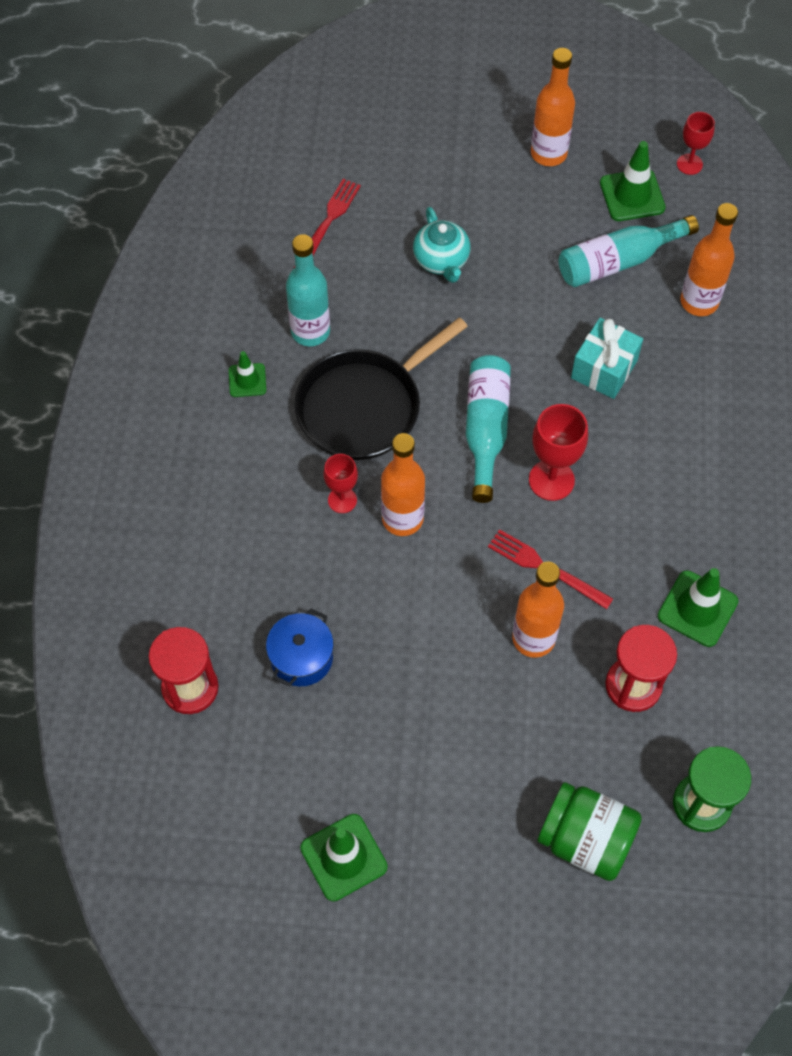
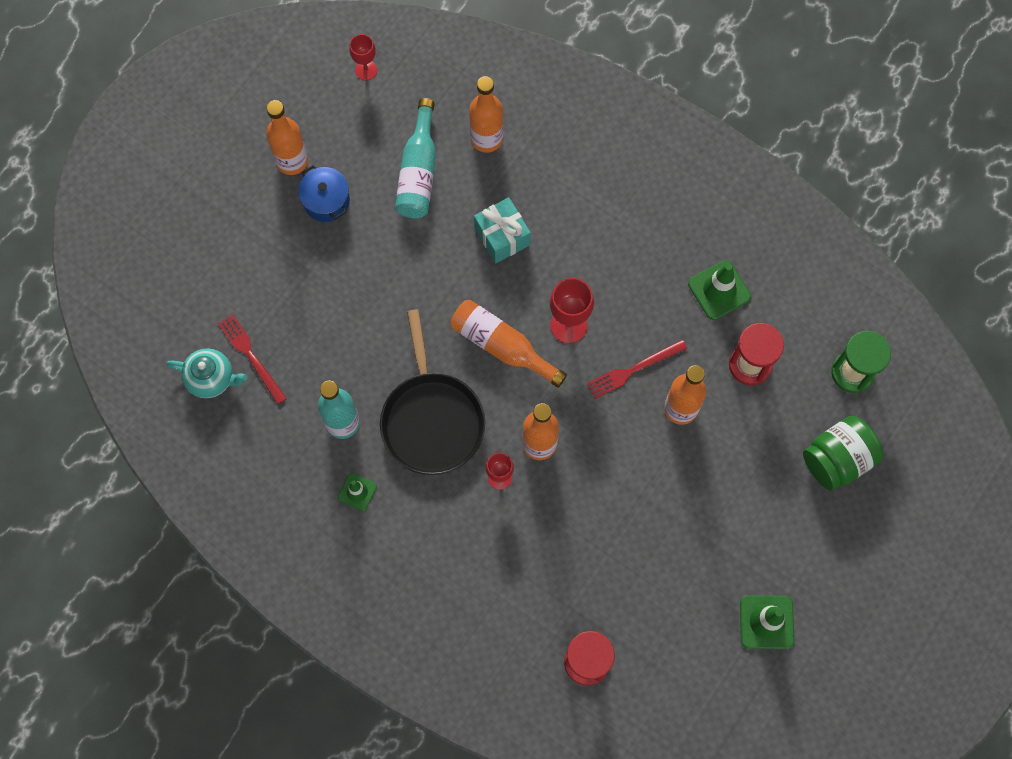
camera: 60 degrees left, 10 degrees up
blue pot [266,608,334,686] -> blue pot moved to [298,165,350,222]
turquoise teapot [413,207,470,283] -> turquoise teapot moved to [167,348,248,398]
turquoise bottle [466,355,511,503] -> orange bottle [450,300,567,388]
green traffic cone [600,141,666,221] -> none

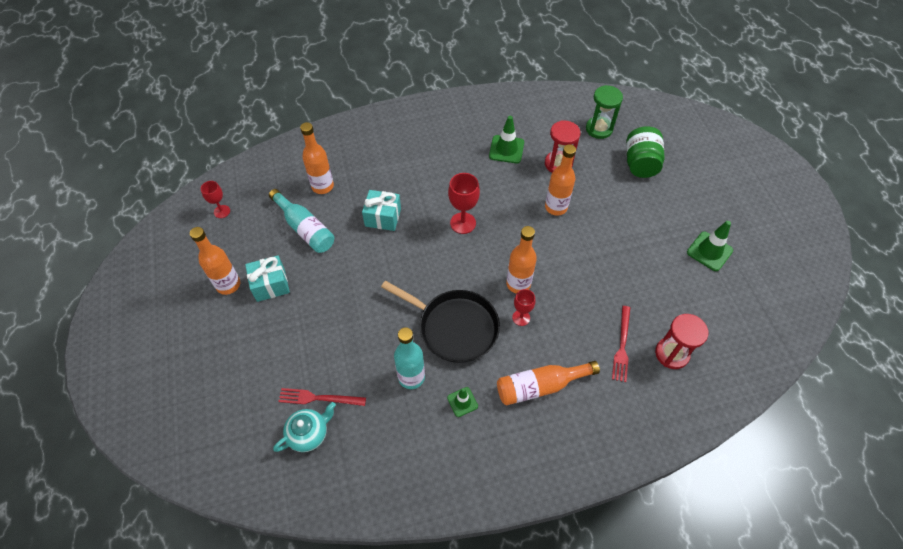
camera: 50 degrees left, 15 degrees down
blue pot [298,165,350,222] -> turquoise gift [245,256,290,302]
orange bottle [450,300,567,388] -> orange bottle moved to [497,361,600,405]
red fork [587,340,687,399] -> red fork moved to [612,306,630,382]

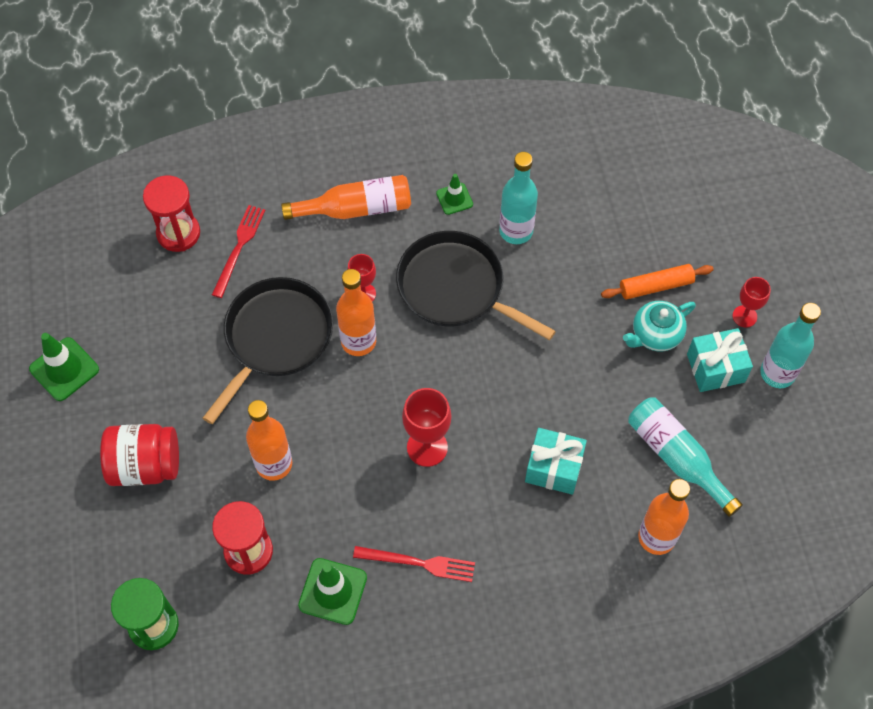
camera: 175 degrees left, 5 degrees up
orange bottle [190,227,240,295] -> turquoise bottle [760,303,821,388]
red goblet [201,181,230,218] -> red goblet moved to [733,277,771,328]
turquoise teapot [273,402,336,452] -> turquoise teapot moved to [623,301,696,351]
red fork [278,388,366,406] -> red fork moved to [353,546,475,582]
green jar [626,126,665,178] -> none
none -> red jar [100,424,179,486]
none -> black pan [203,277,333,424]
none -> orange rolling pin [601,264,714,300]

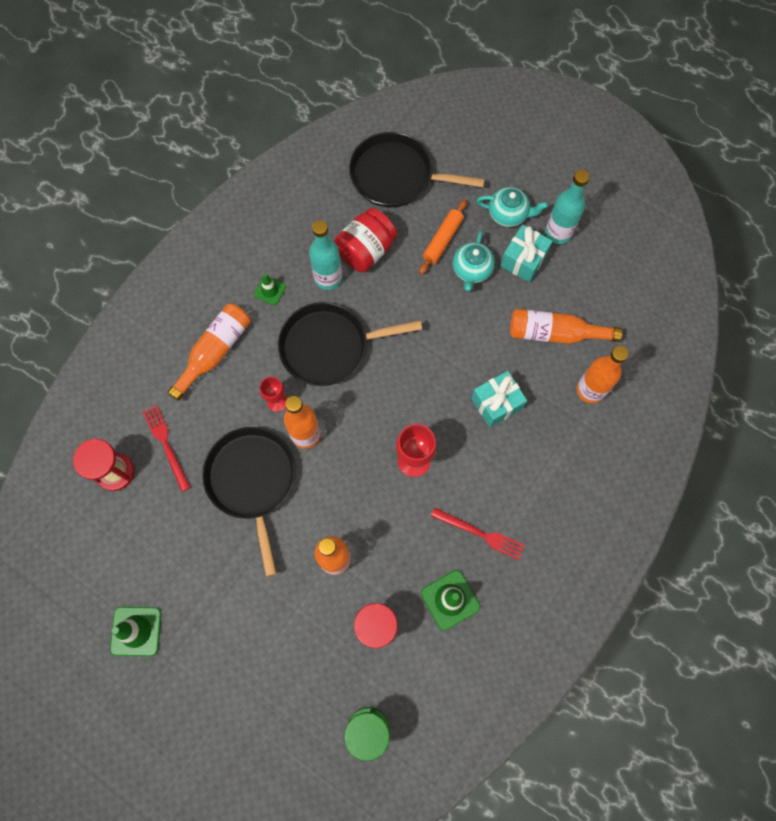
camera: 45 degrees left, 10 degrees up
red jar [100,424,179,486] -> red jar moved to [334,208,397,272]
red fork [353,546,475,582] -> red fork turned 60 degrees clockwise [431,507,525,560]
turquoise bottle [628,397,743,517] -> orange bottle [510,309,622,344]
red goblet [733,277,771,328] -> turquoise teapot [476,187,548,227]
none -> black pan [349,132,485,207]

